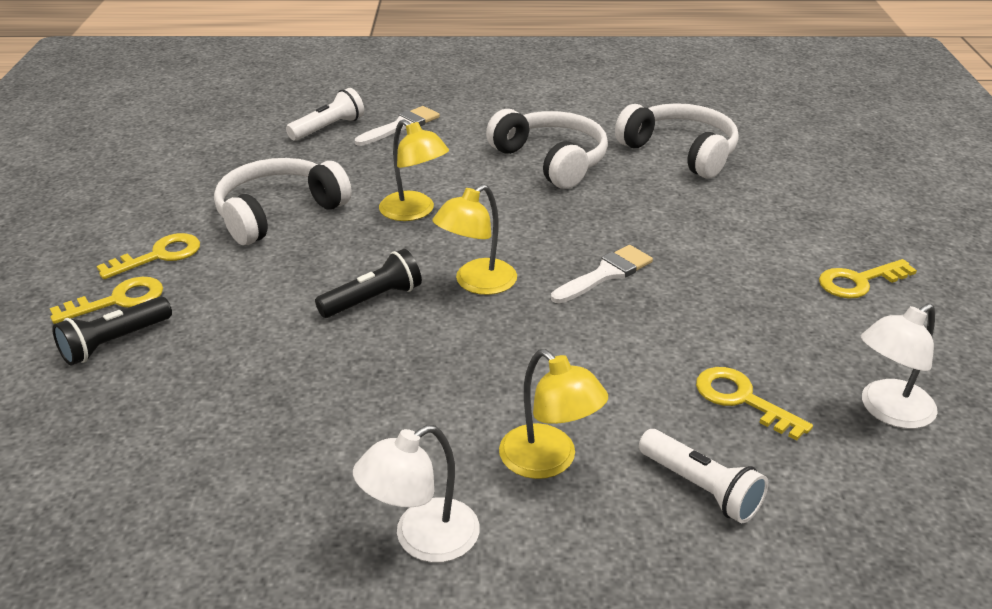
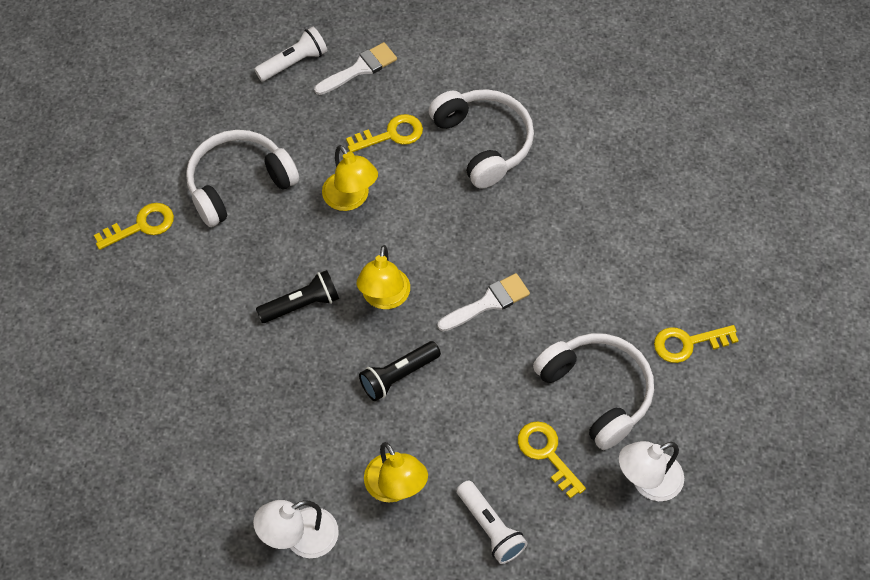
camera: 10 degrees right, 25 degrees up
yellow key [50,277,163,324] -> yellow key moved to [346,114,423,152]
black flashlight [52,296,172,366] -> black flashlight moved to [359,341,441,401]
yellow lamp [432,184,517,295] -> yellow lamp turned 45 degrees counterclockwise [357,245,410,309]
white headphones [615,103,739,178] -> white headphones moved to [533,333,654,450]

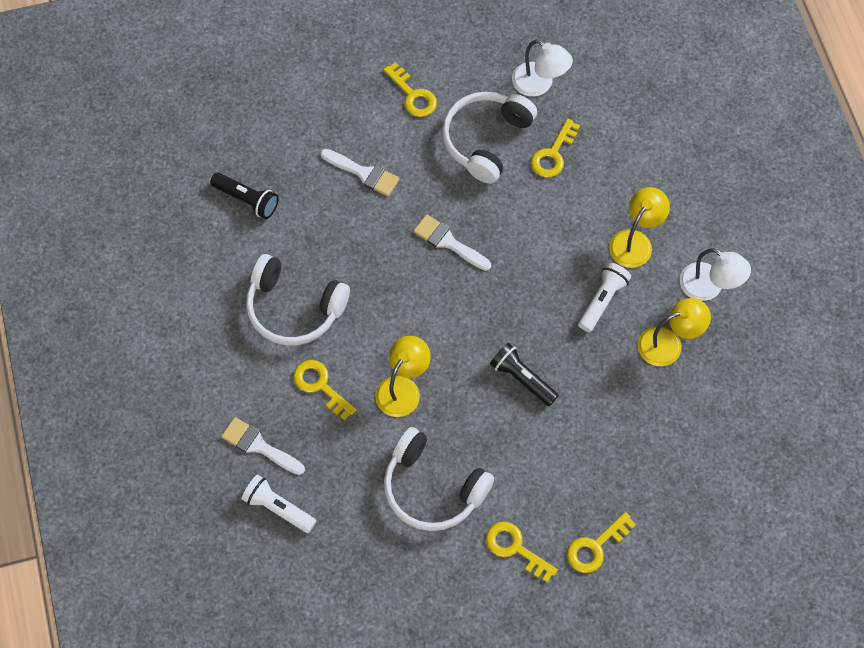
camera: 115 degrees left, 5 degrees up
yellow lamp [357,245,410,309] -> yellow lamp moved to [638,298,711,366]
black flashlight [359,341,441,401] -> black flashlight moved to [210,173,279,219]
white headphones [429,89,534,188] -> white headphones turned 105 degrees counterclockwise [246,254,350,345]
white flashlight [457,480,527,564] -> white flashlight moved to [578,262,631,332]
none -> white brush [320,149,399,196]
none -> yellow key [567,512,636,573]

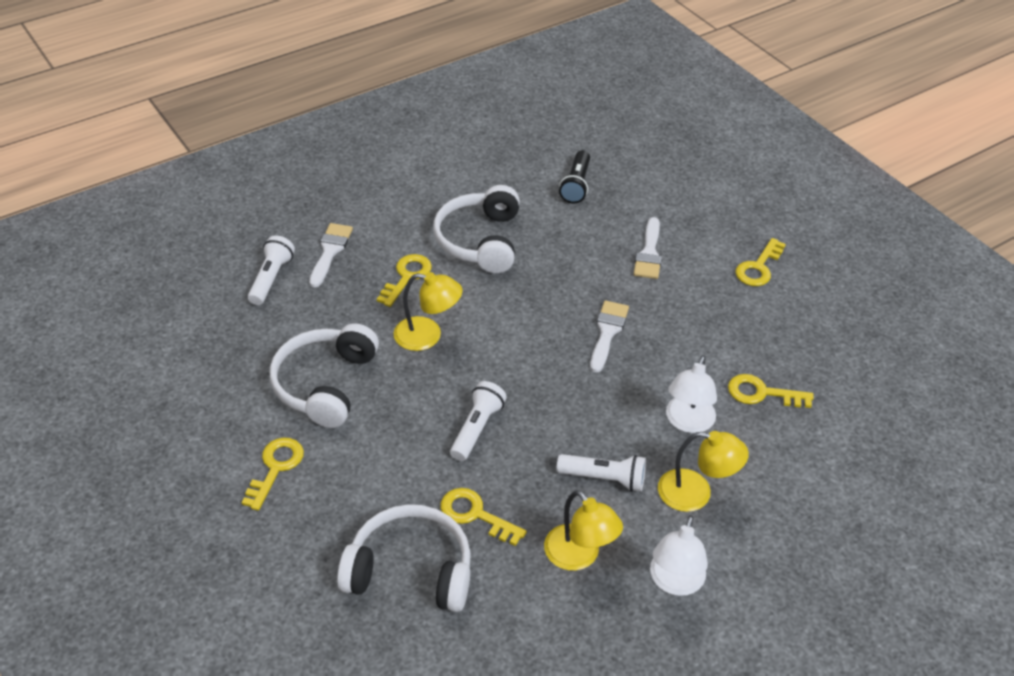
camera: 70 degrees right, 20 degrees down
white headphones [442,92,537,184] -> white headphones moved to [337,504,471,612]
black flashlight [490,343,559,406] -> white flashlight [450,381,507,461]
white lamp [512,39,573,97] -> white lamp moved to [666,355,717,433]
yellow key [567,512,636,573] -> yellow key moved to [441,488,527,546]

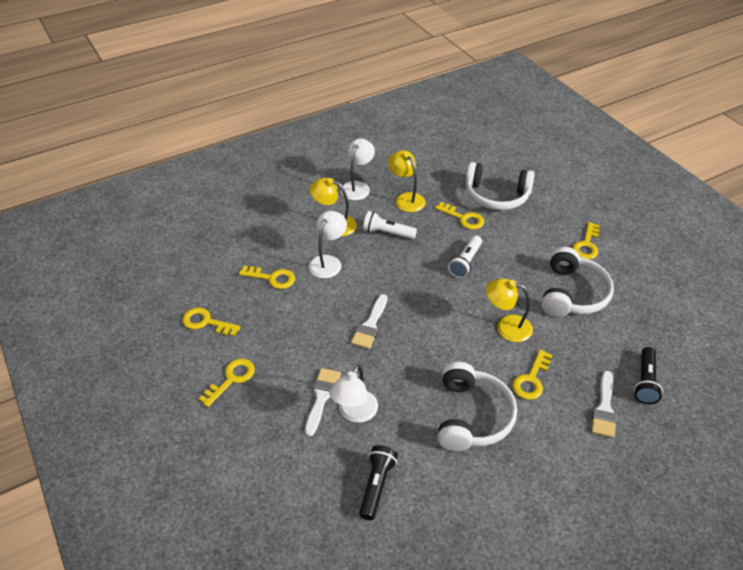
camera: 175 degrees left, 0 degrees up
white flashlight [248,235,295,305] -> black flashlight [634,347,663,404]
none -> yellow key [182,308,241,336]
none -> white lamp [329,365,378,423]

